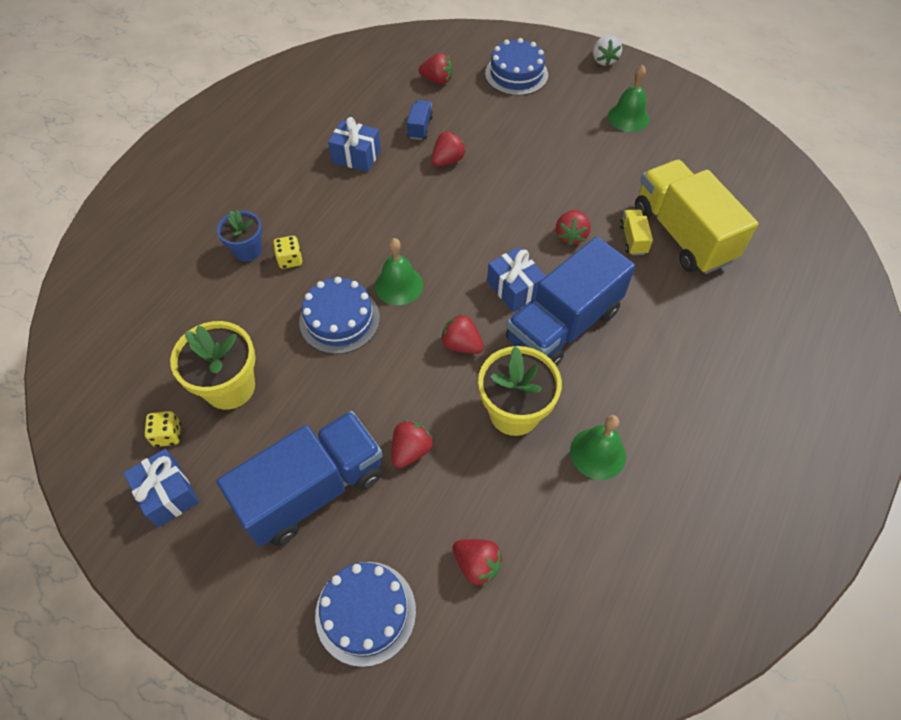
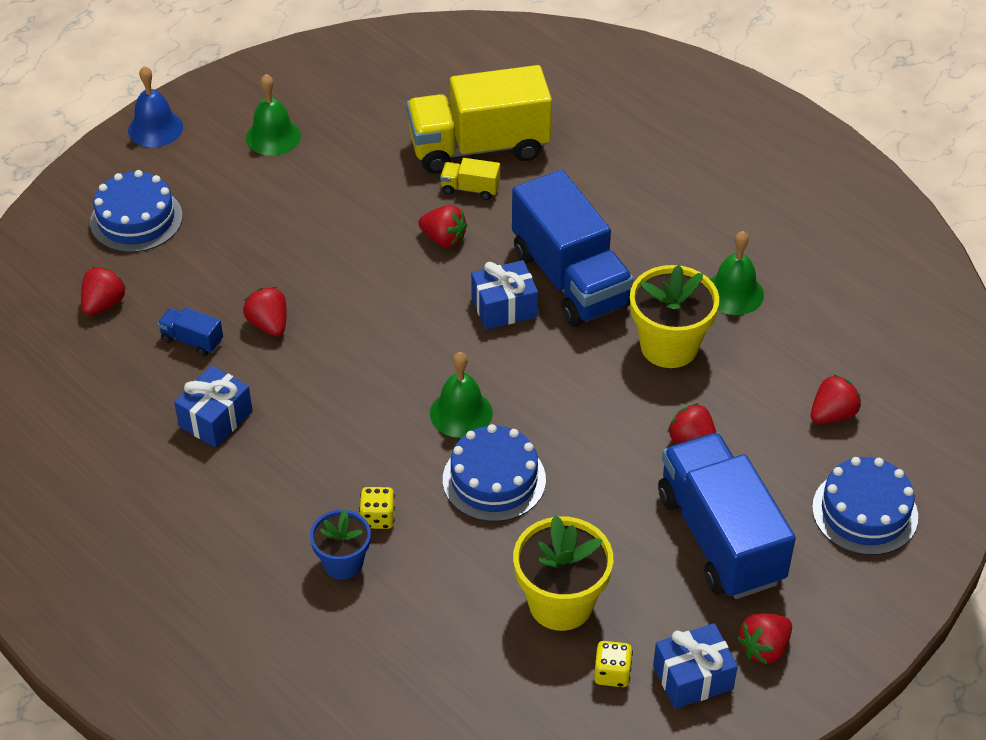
camera: 75 degrees left, 10 degrees down
red strawberry [441,313,484,354] -> red strawberry moved to [737,613,792,664]
white strawberry [593,35,622,66] -> blue bell [128,66,183,147]

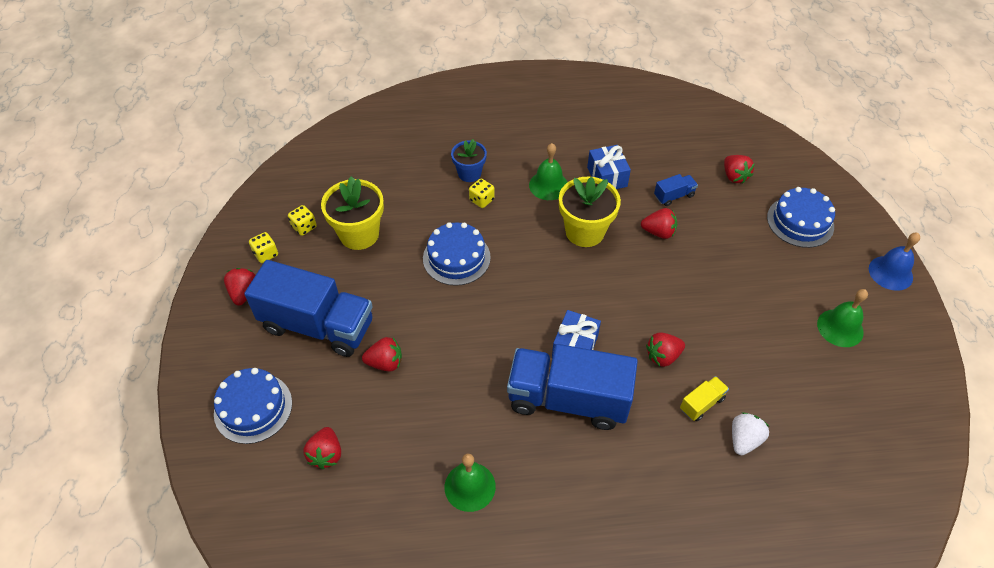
camera: 130 degrees right, 5 degrees up
yellow truck [406,65,552,174] -> white strawberry [732,412,769,455]
green bell [430,352,493,438] -> green bell moved to [529,143,568,200]
yellow flower pot [630,265,719,368] -> yellow flower pot moved to [559,177,621,247]
blue gift [653,623,738,709] -> yellow dice [249,232,278,263]

